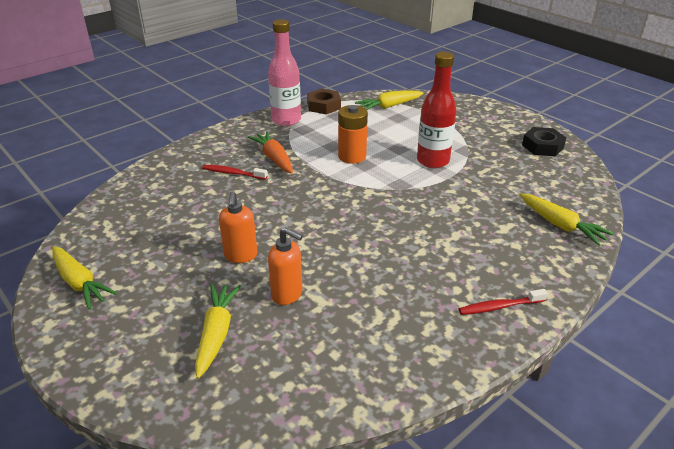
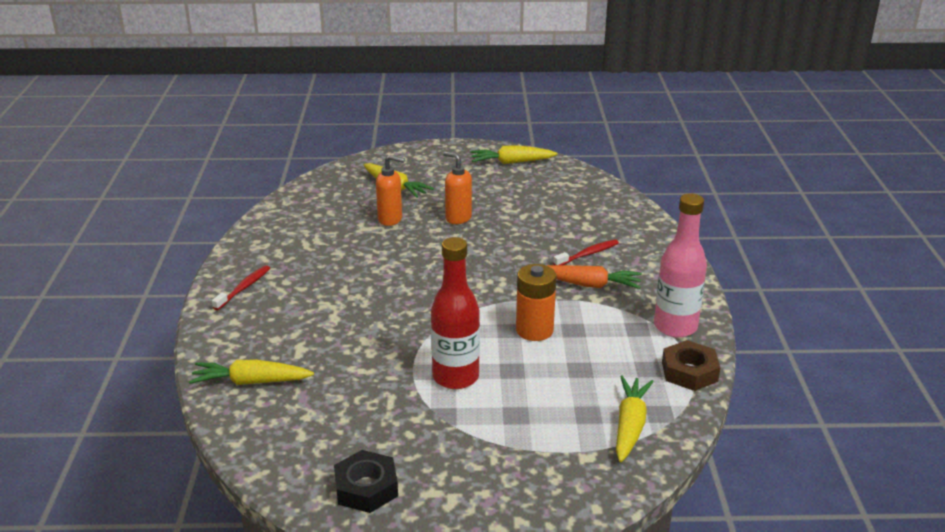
camera: 130 degrees right, 5 degrees down
orange soap dispenser [268,227,303,305] -> orange soap dispenser turned 150 degrees counterclockwise [376,155,405,226]

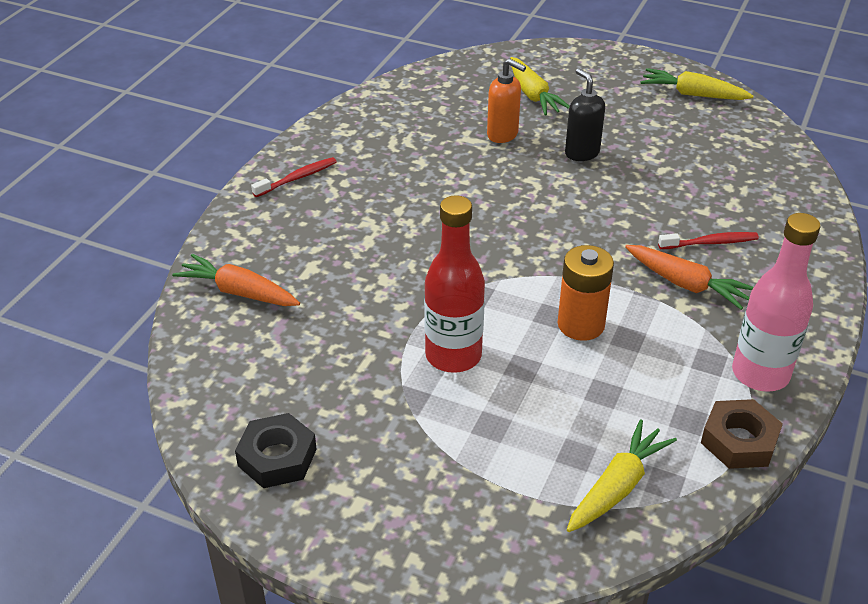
camera: 25 degrees right, 10 degrees up
yellow carrot [189,360,314,385] -> orange carrot [172,254,300,306]
orange soap dispenser [443,151,472,224] -> black soap dispenser [565,68,605,161]

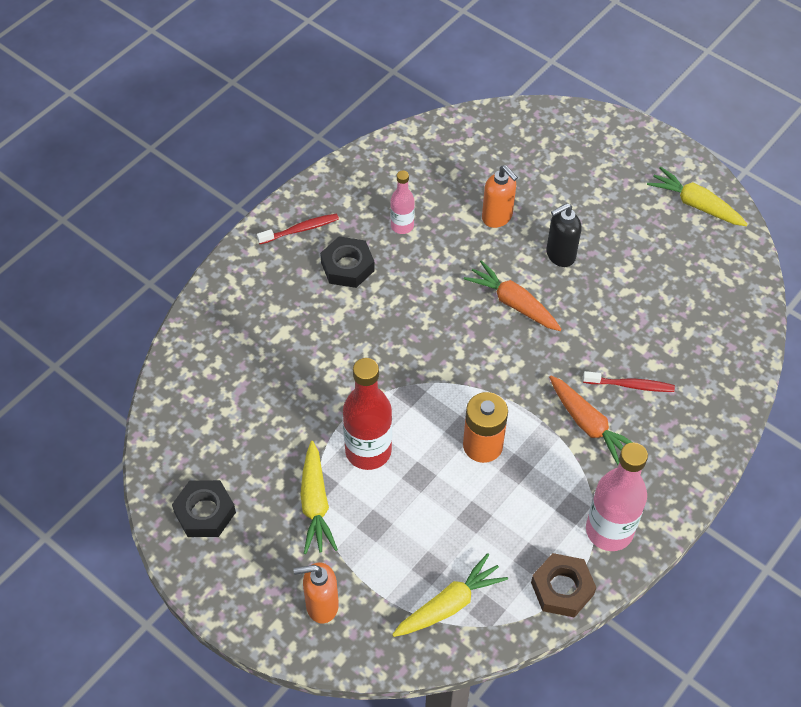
camera: 15 degrees right, 15 degrees up
orange carrot [172,254,300,306] -> orange carrot moved to [464,260,562,331]
yellow carrot [510,57,570,115] -> yellow carrot moved to [300,441,338,554]
black soap dispenser [565,68,605,161] -> black soap dispenser turned 105 degrees counterclockwise [546,203,582,267]
none -> orange soap dispenser [293,562,339,623]
none -> black nut [320,237,375,288]
none -> pink bottle [390,171,415,234]

